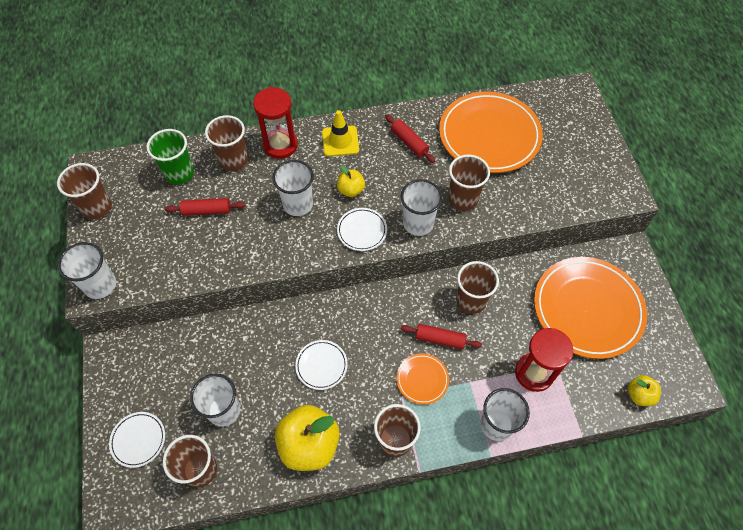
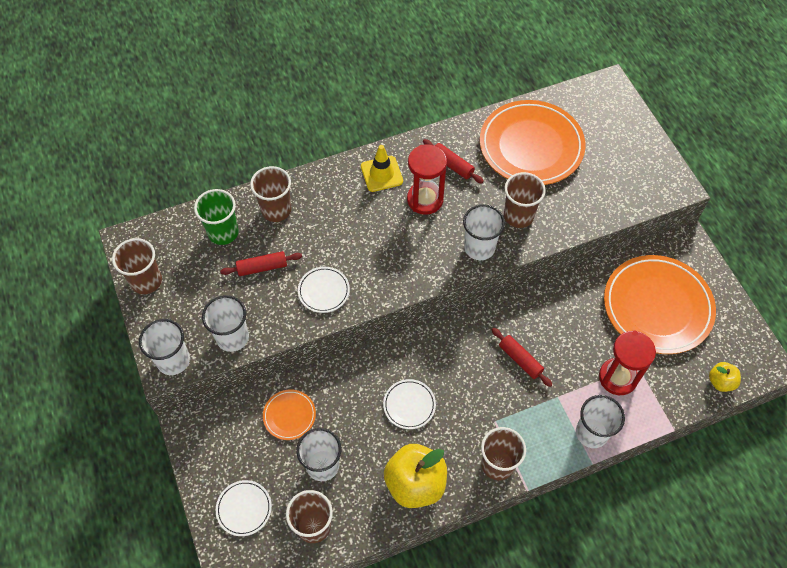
camera: 10 degrees left, 0 degrees up
red hourglass [253,87,298,159] -> red hourglass moved to [407,144,447,215]
white cup [272,160,314,216] -> white cup moved to [202,295,249,352]
yellow apple [337,165,365,197] -> none
white plate [337,208,387,251] -> white plate moved to [298,267,350,313]
orange plate [396,353,449,405] -> orange plate moved to [263,389,316,440]
red rolling pin [401,324,482,349] -> red rolling pin turned 45 degrees clockwise [492,328,552,387]
brown cup [456,261,499,314] -> none

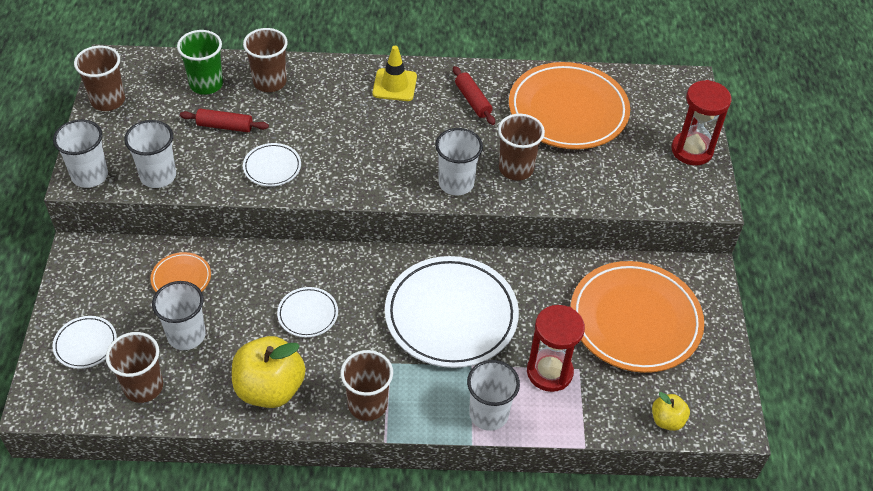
camera: 20 degrees right, 10 degrees down
red hourglass [407,144,447,215] -> red hourglass moved to [671,80,731,165]
red rolling pin [492,328,552,387] -> white plate [385,256,519,368]

